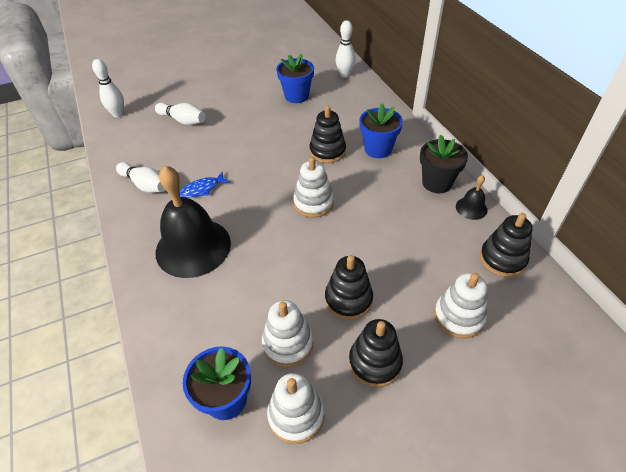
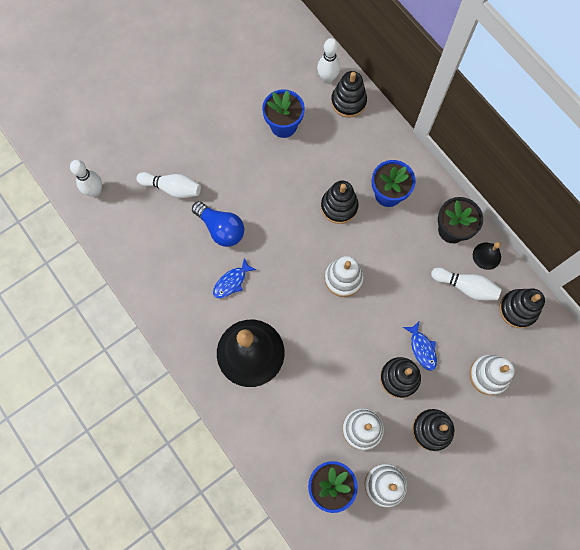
camera: 15 degrees left, 25 degrees up
white bowling pin [116,162,165,193] -> white bowling pin moved to [431,268,502,300]
none -> blue light bulb [192,201,244,247]
none -> black stacking toy [331,71,367,118]
none -> blue fish [403,320,437,371]

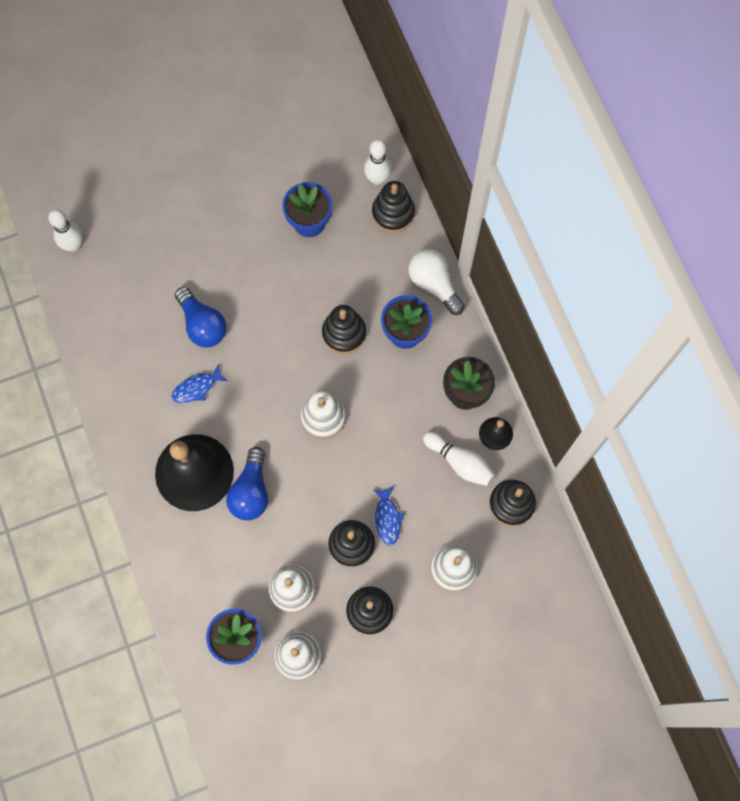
camera: 15 degrees right, 0 degrees up
white bowling pin [136,172,201,198] -> none
none -> blue light bulb [226,447,268,520]
none -> white light bulb [408,249,465,315]

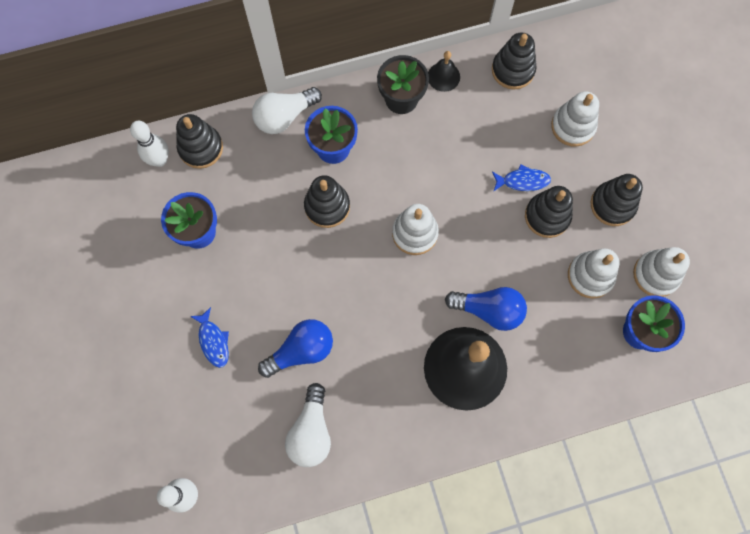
camera: 85 degrees left, 0 degrees up
blue fish [172,364,228,403] -> blue fish moved to [190,307,229,368]
white bowling pin [423,432,495,486] -> none
none -> white light bulb [285,383,331,467]

